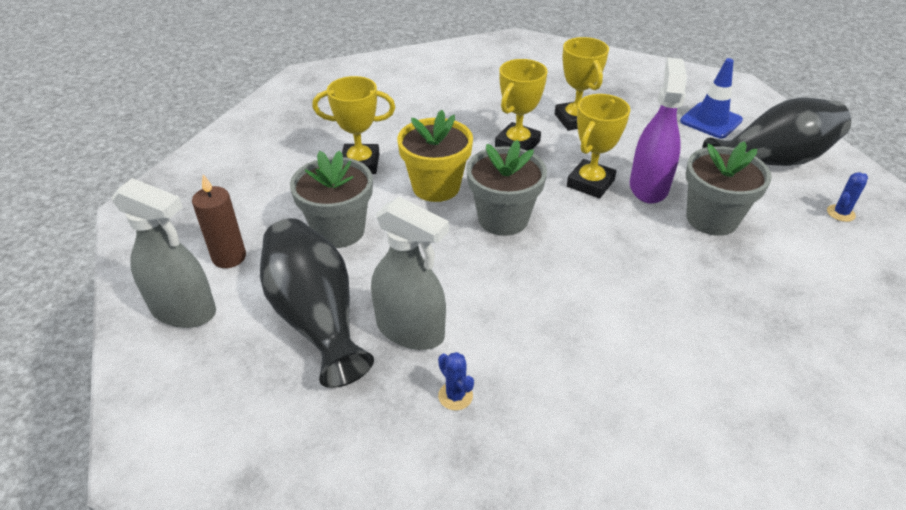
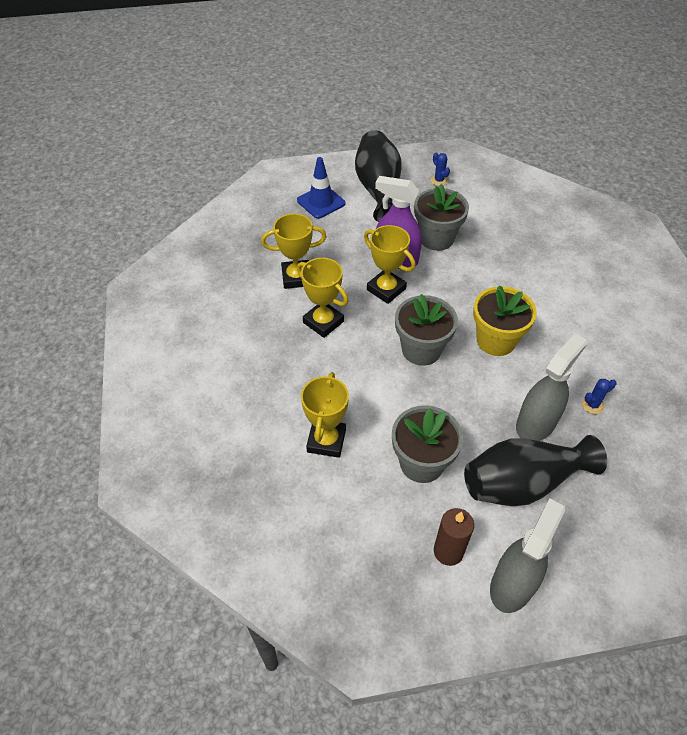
camera: 80 degrees left, 10 degrees up
yellow flower pot [397,110,473,202] -> yellow flower pot moved to [473,285,537,356]

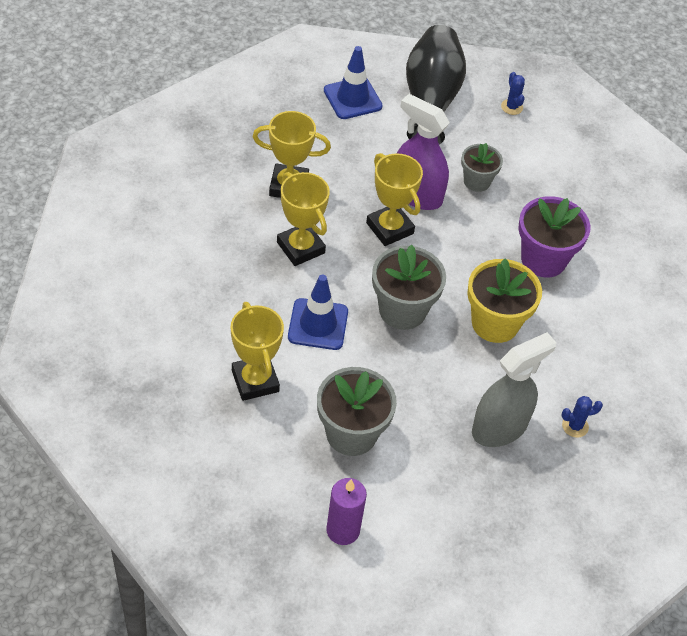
camera: 10 degrees right, 0 degrees up
yellow trophy [301,372,349,458] -> yellow trophy turned 45 degrees counterclockwise [231,302,284,401]
grey flower pot [414,184,469,251] -> grey flower pot [461,143,503,192], size x0.62
brown candle [434,508,474,566] -> purple candle [326,478,367,545]
black vase [464,435,607,506] -> none
grey spray bottle [490,499,565,613] -> none
none -> blue traffic cone [288,274,348,350]
none -> purple flower pot [518,196,591,278]

